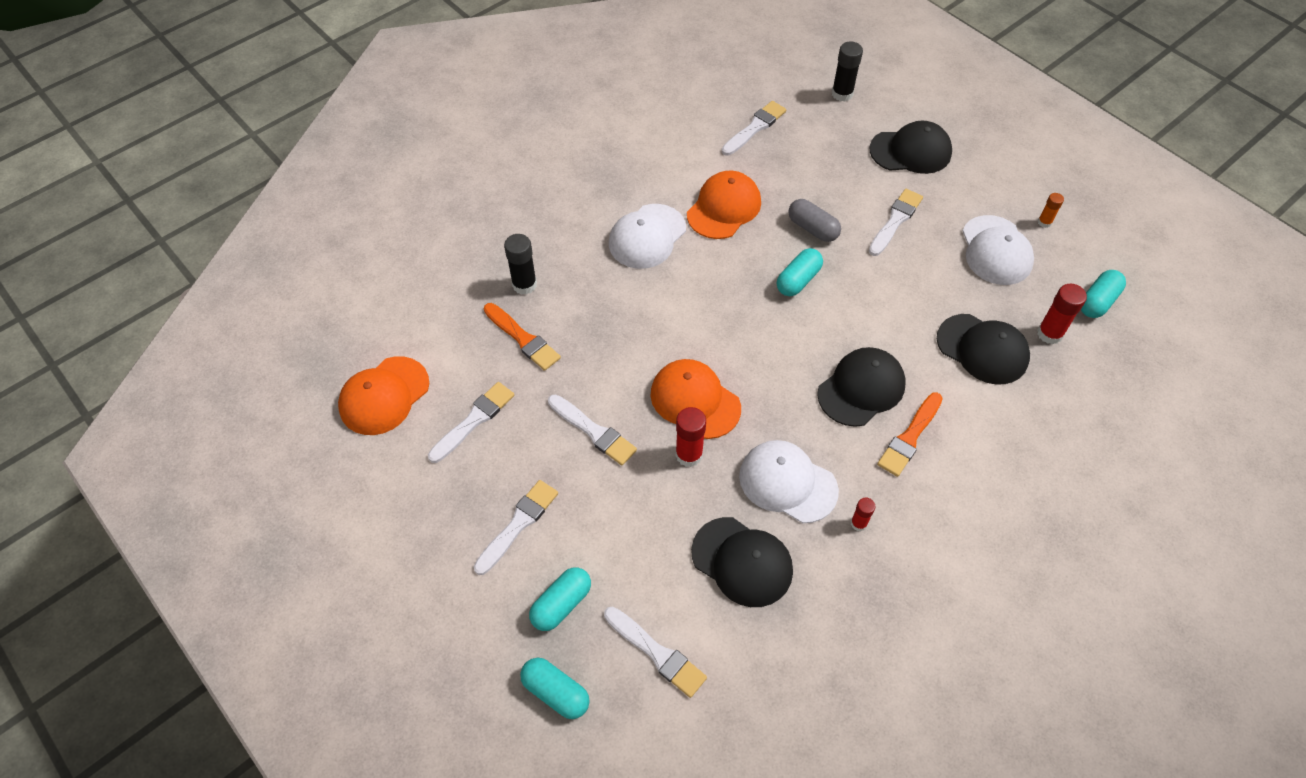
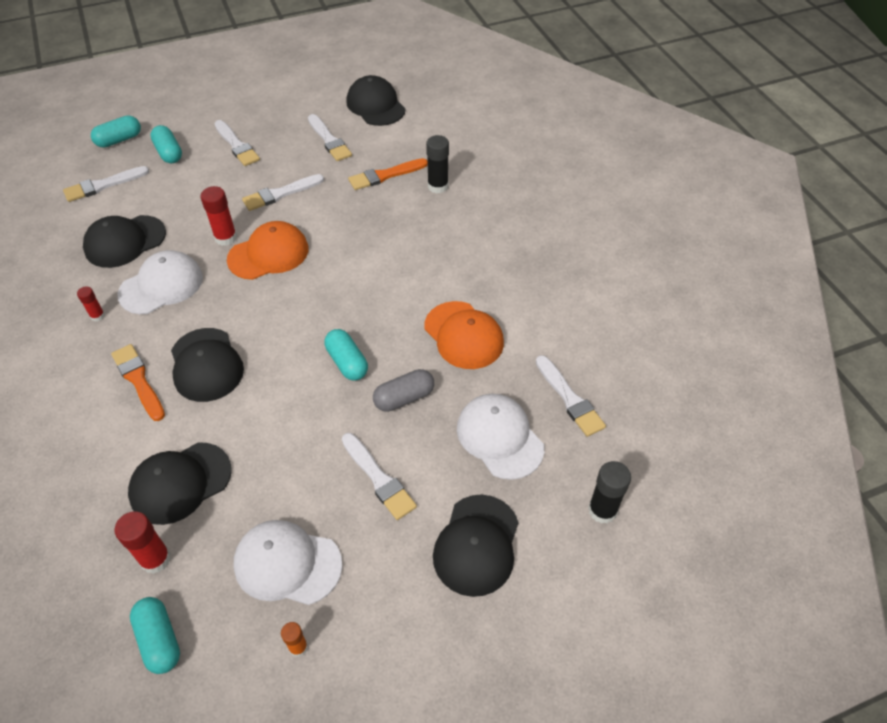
camera: 110 degrees right, 5 degrees down
orange cap [338,356,429,435] -> black cap [346,75,406,126]
white cap [609,204,686,269] -> white cap moved to [457,394,544,480]

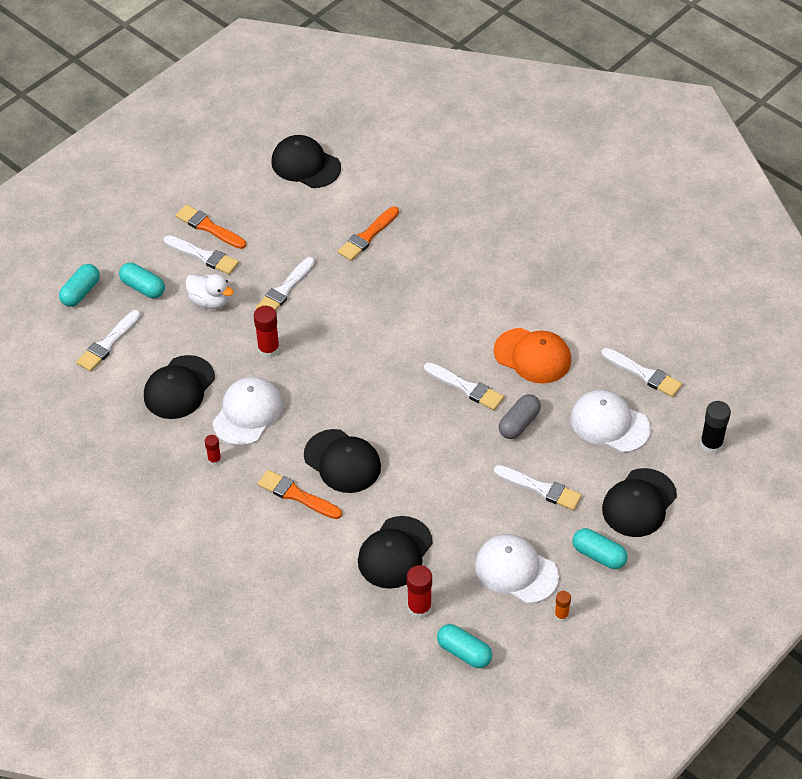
camera: 25 degrees left, 0 degrees up
orange cap [227,221,309,280] -> none
white cap [234,520,343,605] -> white cap turned 45 degrees clockwise [475,534,559,604]
white brush [308,114,352,161] -> white brush moved to [424,362,504,410]
turquoise capsule [324,329,368,380] -> turquoise capsule moved to [572,528,627,569]
black glue stick [426,135,449,193] -> none
black cap [433,494,519,597] -> black cap turned 45 degrees clockwise [602,468,677,537]
none -> orange brush [175,205,246,249]
none -> white duck [185,274,234,309]

